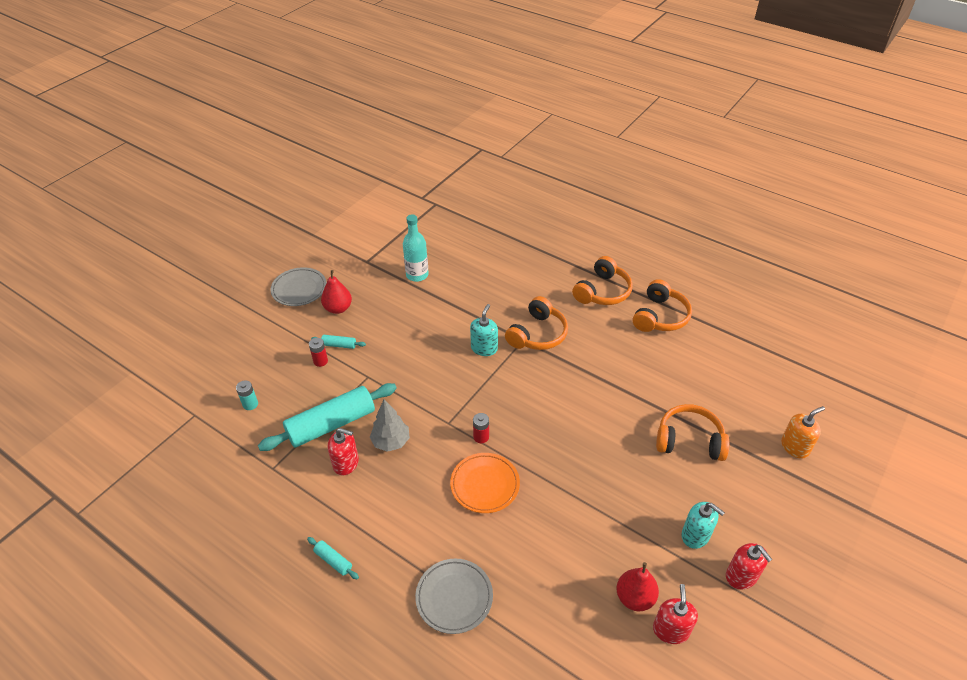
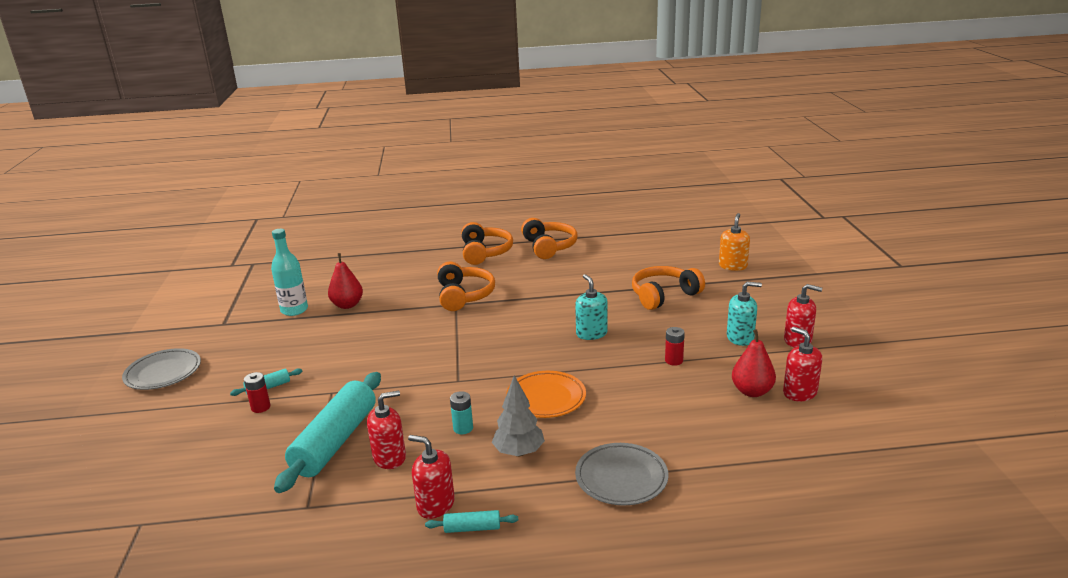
camera: 40 degrees left, 20 degrees down
turquoise battery [236,381,258,410] -> turquoise battery moved to [450,391,473,434]
red pear [321,270,352,314] -> red pear moved to [328,253,363,309]
grey tree [370,399,410,452] -> grey tree moved to [492,375,545,456]
turquoise soap dispenser [470,304,498,356] -> turquoise soap dispenser moved to [575,274,608,340]
red battery [473,413,489,443] -> red battery moved to [665,327,685,366]
none -> red soap dispenser [408,435,455,519]

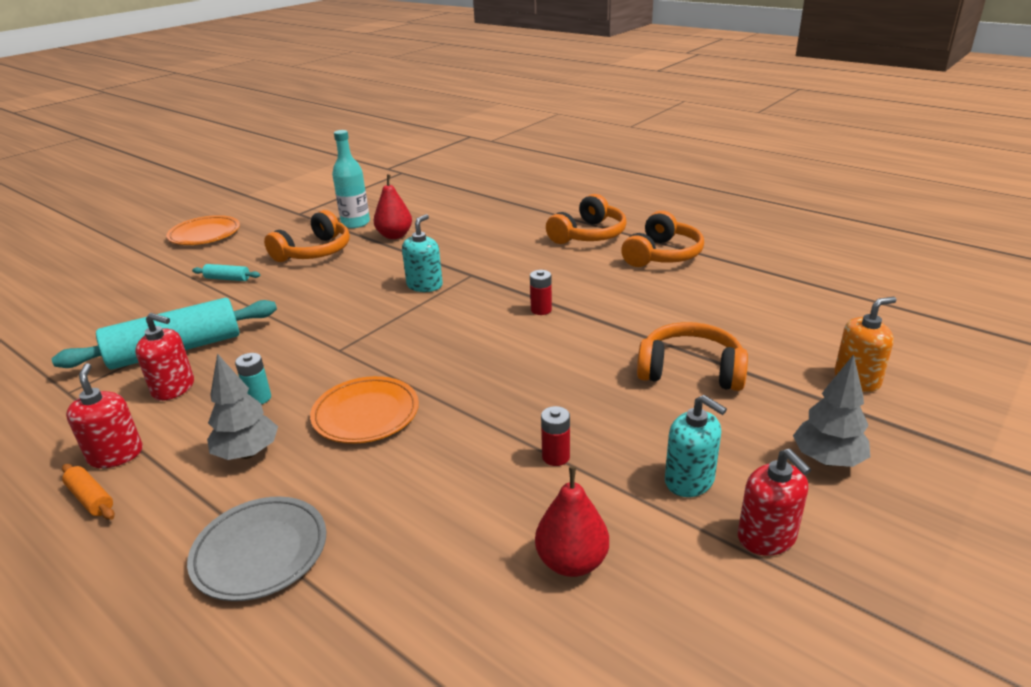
camera: 45 degrees right, 5 degrees up
grey plate [122,348,201,390] -> orange plate [166,215,240,245]
red battery [244,372,271,413] -> red battery moved to [530,270,552,315]
turquoise rolling pin [425,510,518,533] -> orange rolling pin [62,464,115,520]
orange headphones [437,262,495,311] -> orange headphones moved to [264,210,350,262]
turquoise soap dispenser [575,274,608,340] -> turquoise soap dispenser moved to [402,214,443,292]
red soap dispenser [783,327,822,401] -> none
none -> grey tree [793,354,870,467]

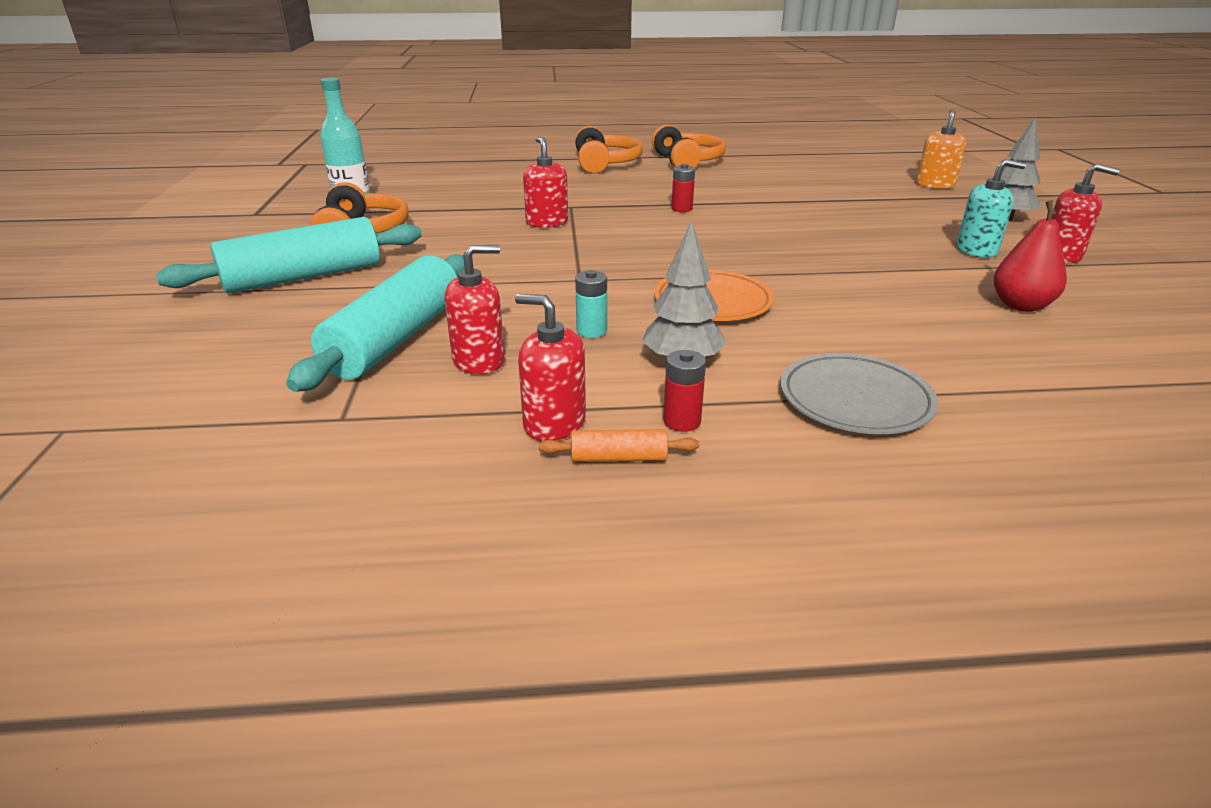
camera: 45 degrees left, 0 degrees up
orange plate [166,215,240,245] -> none
turquoise rolling pin [192,264,260,281] -> turquoise rolling pin [156,217,422,294], size x2.39
red pear [374,174,412,239] -> none
turquoise soap dispenser [402,214,443,292] -> red soap dispenser [523,137,568,228]
red battery [541,406,570,466] -> red battery moved to [663,350,706,432]
orange headphones [637,322,748,391] -> none

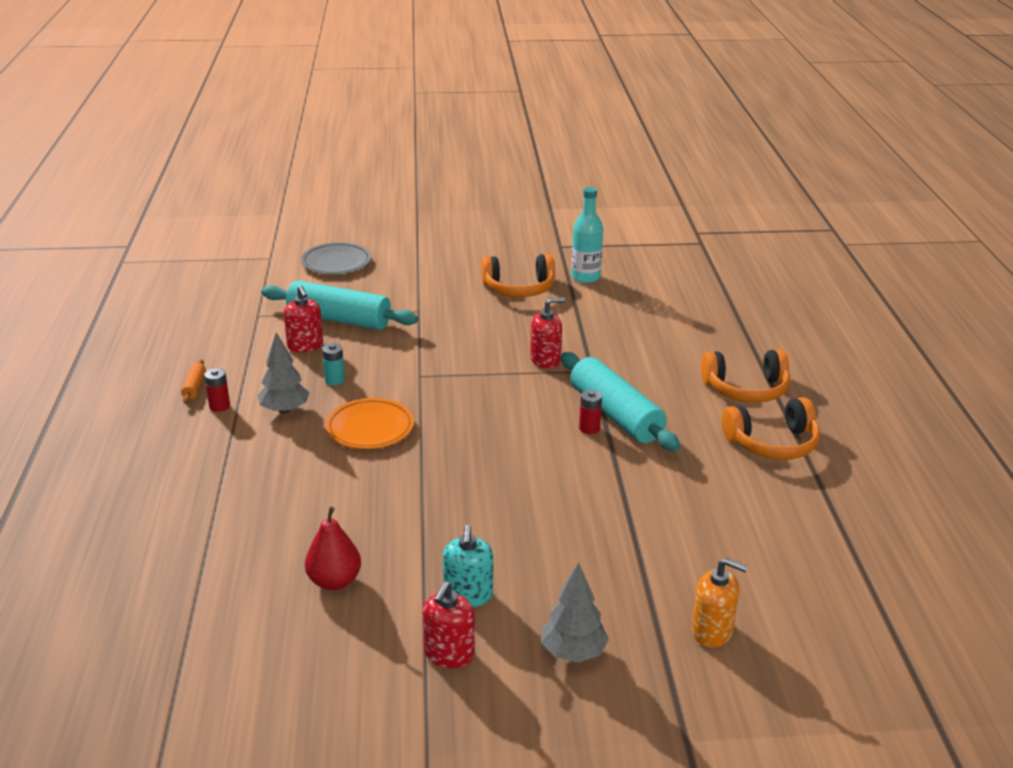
camera: 90 degrees right, 0 degrees up
turquoise rolling pin [156,217,422,294] -> turquoise rolling pin moved to [561,352,680,451]
red soap dispenser [515,294,586,441] -> none
grey plate [780,353,938,434] -> grey plate moved to [301,242,371,274]

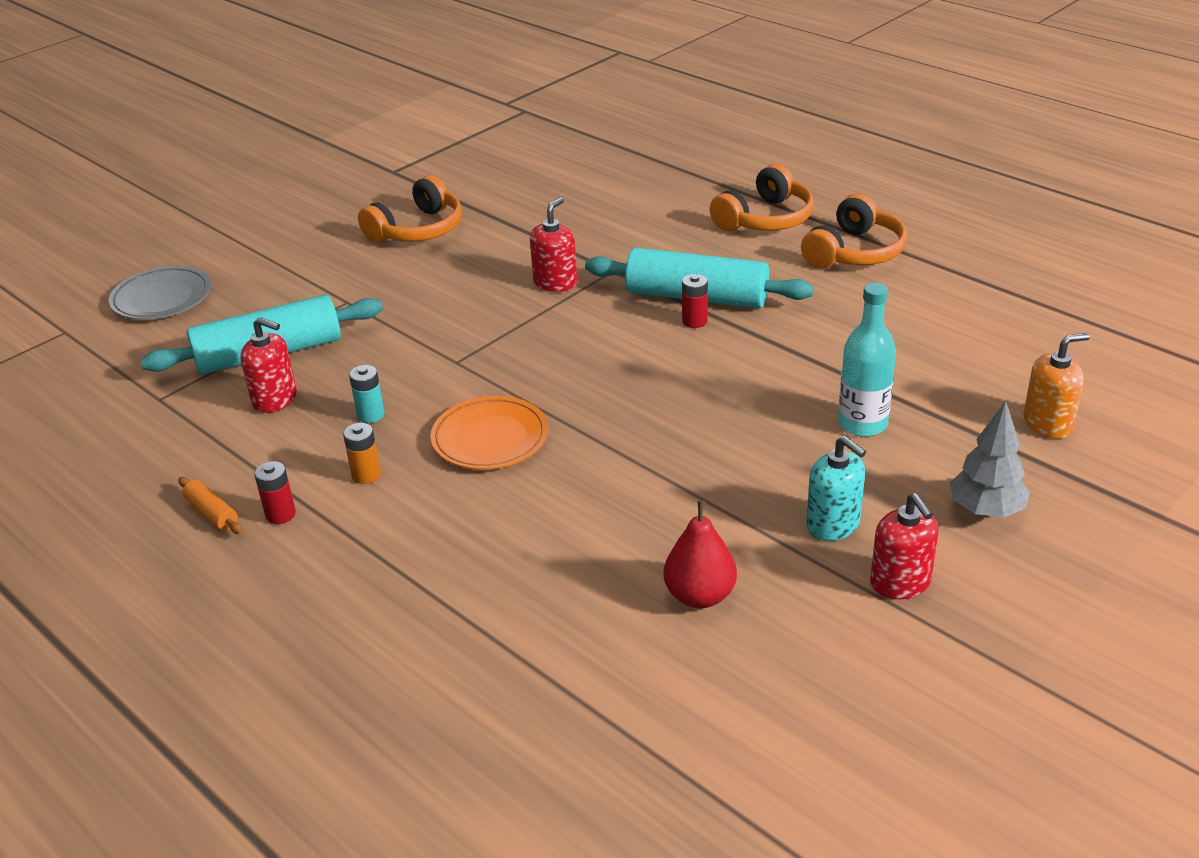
camera: 40 degrees left, 5 degrees up
grey tree [258,332,310,414] -> orange battery [343,423,381,484]
turquoise bottle [571,187,603,283] -> turquoise bottle moved to [838,283,896,437]

